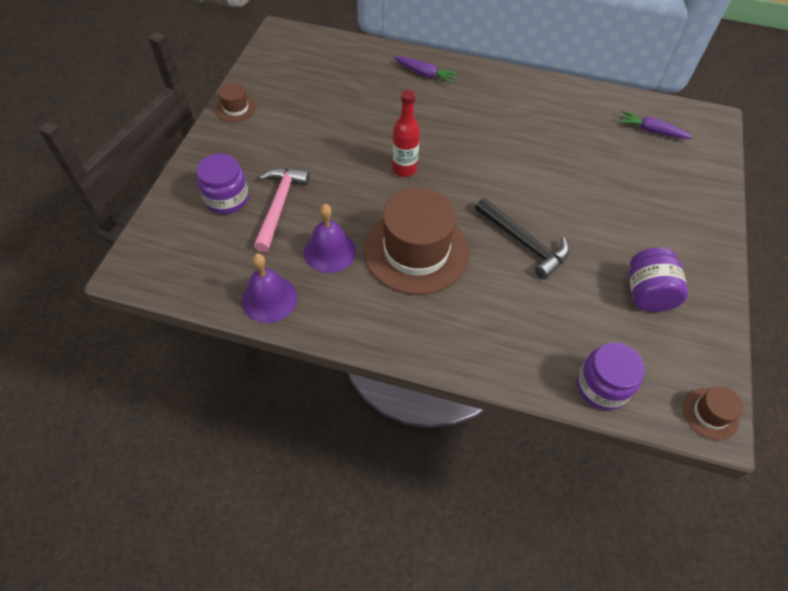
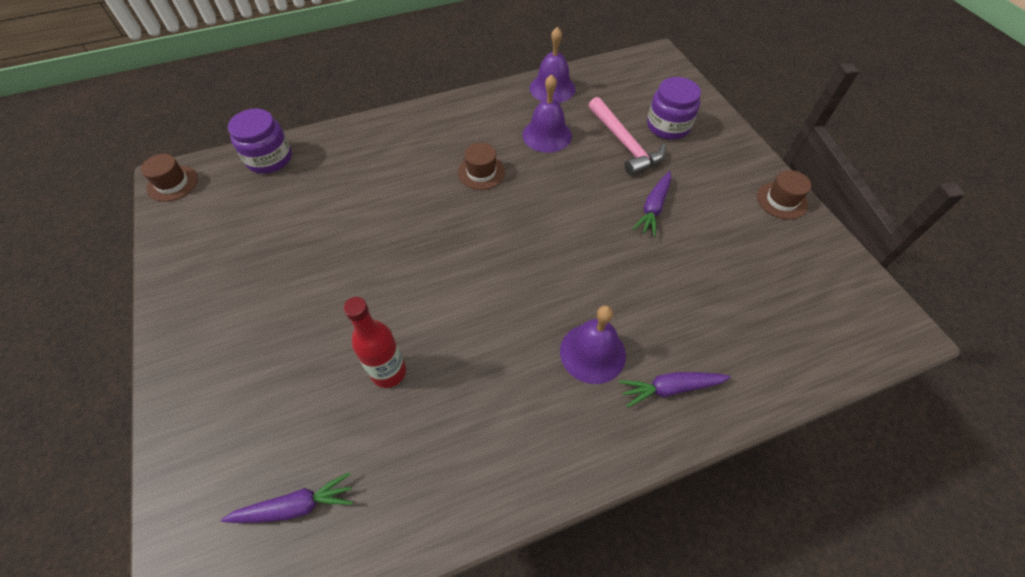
camera: 145 degrees right, 0 degrees up
brown hat [364,187,469,295] -> brown hat [458,143,505,190], size x0.45
red bottle [392,90,420,177] -> red bottle moved to [343,297,406,388]
black hammer [475,198,569,279] -> none
purple jar [629,248,688,312] -> none
none -> purple bell [560,305,626,384]
none -> purple carrot [633,171,671,237]

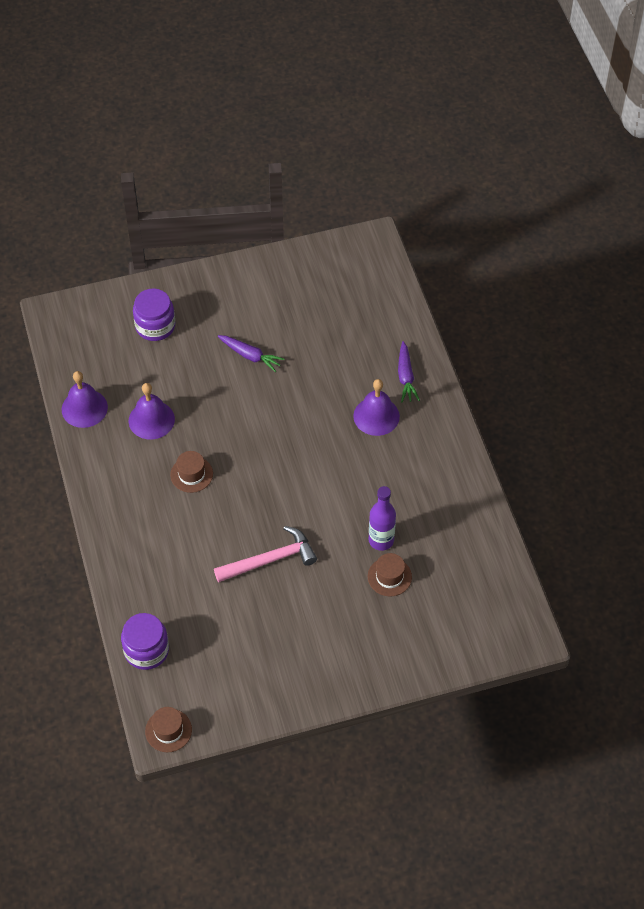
camera: 85 degrees left, 0 degrees up
purple carrot [221,472,353,523] -> none
red bottle [343,297,406,388] -> purple bottle [369,486,396,551]
pink hammer [588,97,666,176] -> pink hammer moved to [214,526,317,583]
brown hat [757,170,811,219] -> brown hat moved to [368,553,412,596]

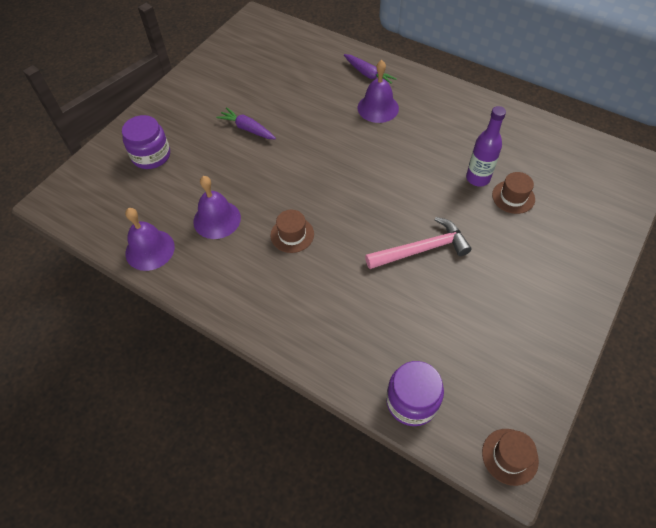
camera: 40 degrees left, 0 degrees up
pink hammer [214,526,317,583] -> pink hammer turned 45 degrees clockwise [365,217,471,269]
purple carrot [218,335,284,372] -> purple carrot turned 135 degrees counterclockwise [216,107,276,139]

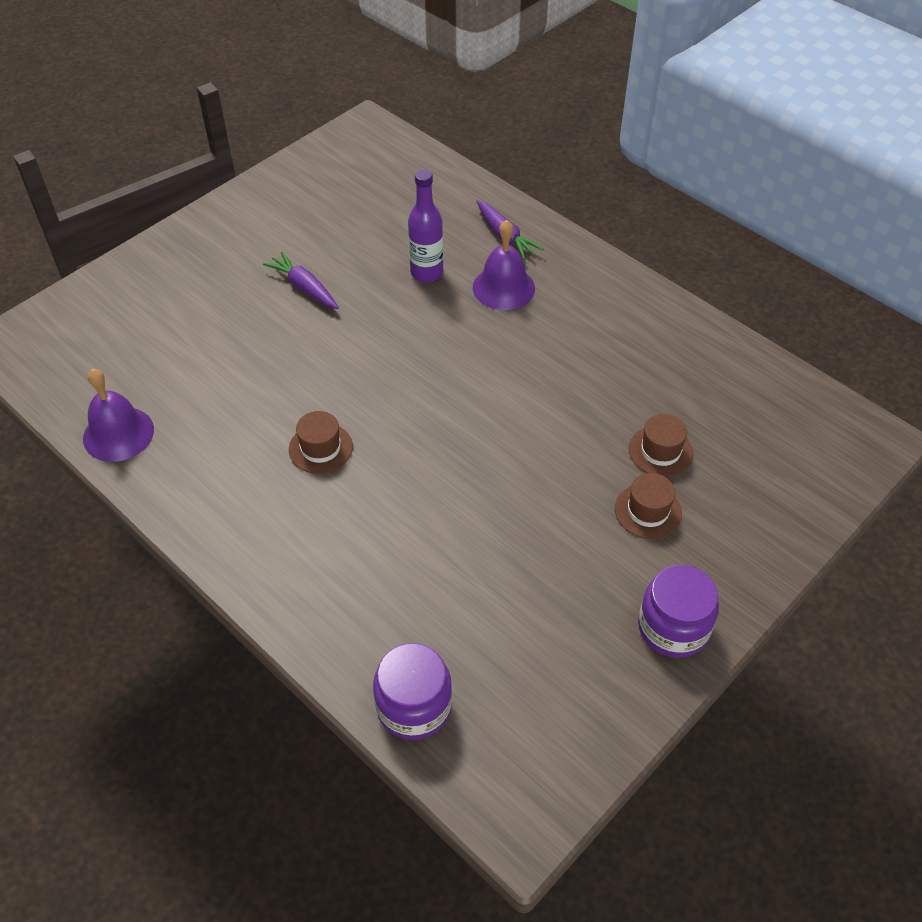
camera: 10 degrees right, 5 degrees down
purple jar [122,115,170,169] -> purple jar moved to [638,565,719,658]
purple bell [193,176,241,239] -> none
pink hammer [365,217,471,269] -> none
purple bottle [466,106,506,187] -> purple bottle moved to [408,169,443,282]
brown hat [482,429,539,486] -> brown hat moved to [615,473,682,539]

